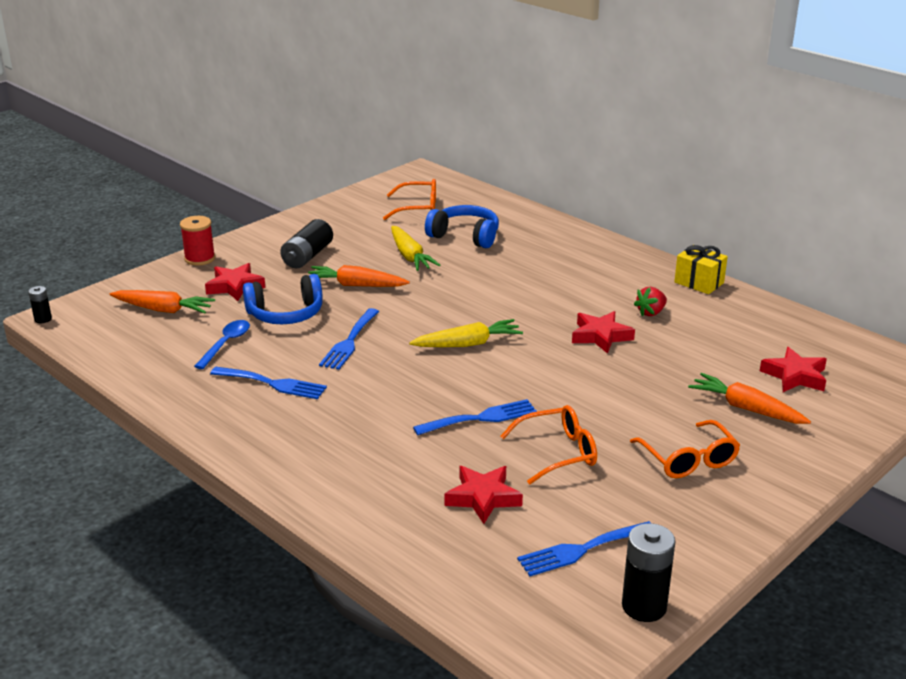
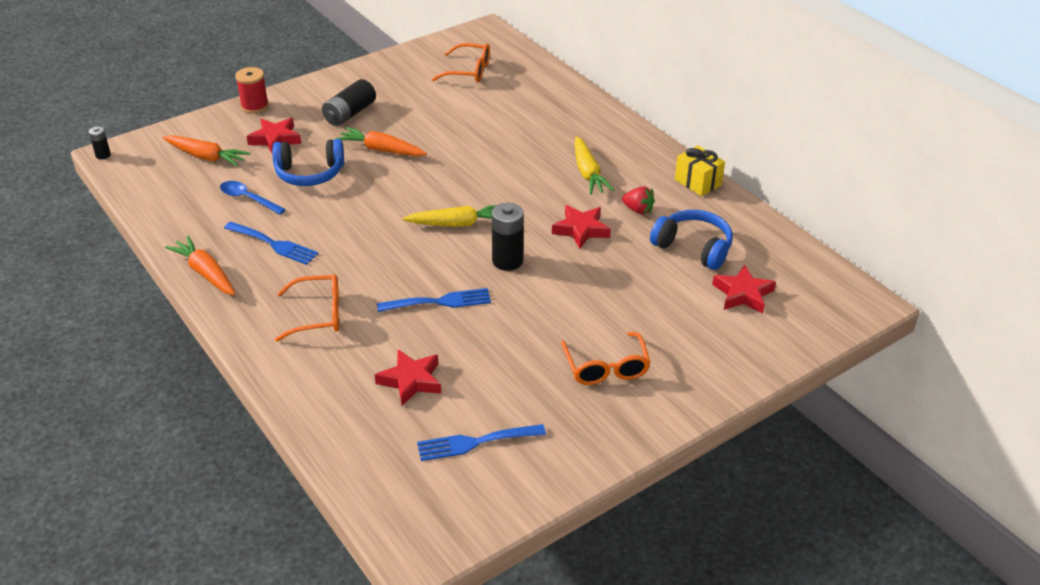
camera: 10 degrees right, 10 degrees up
blue spoon [194,320,250,369] -> blue spoon turned 90 degrees counterclockwise [220,181,286,215]
blue fork [319,308,379,370] -> none
yellow carrot [391,226,440,271] -> yellow carrot moved to [575,136,614,194]
blue headphones [425,205,499,248] -> blue headphones moved to [650,210,733,270]
orange glasses [500,405,597,484] -> orange glasses moved to [275,274,339,342]
black battery [622,523,676,622] -> black battery moved to [492,203,524,271]
red strawberry [634,286,667,316] -> red strawberry turned 120 degrees counterclockwise [622,186,655,214]
orange carrot [688,373,811,424] -> orange carrot moved to [165,236,235,295]

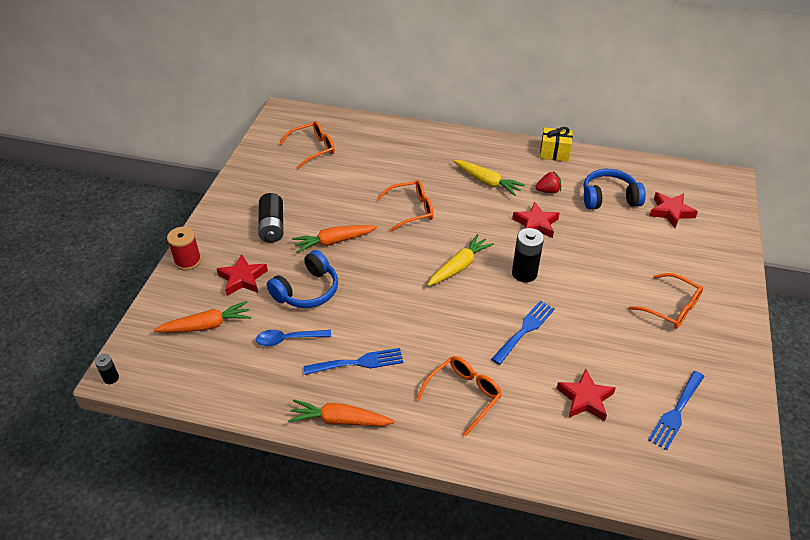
camera: 40 degrees left, 5 degrees up
none -> orange glasses [377,180,434,232]

